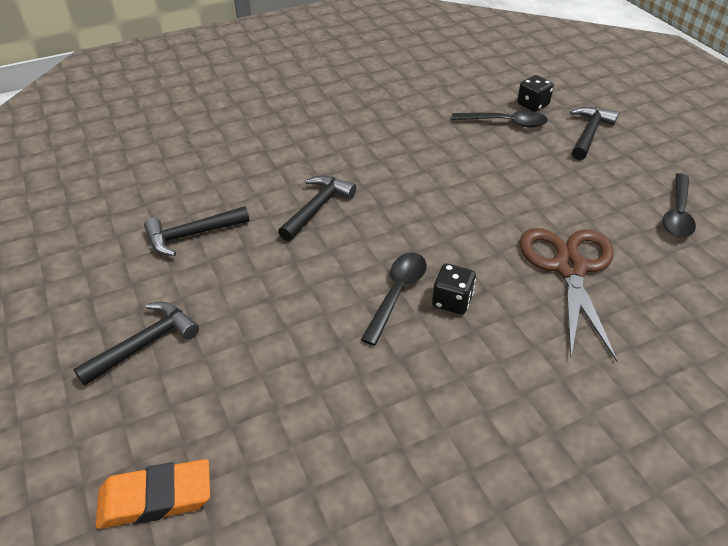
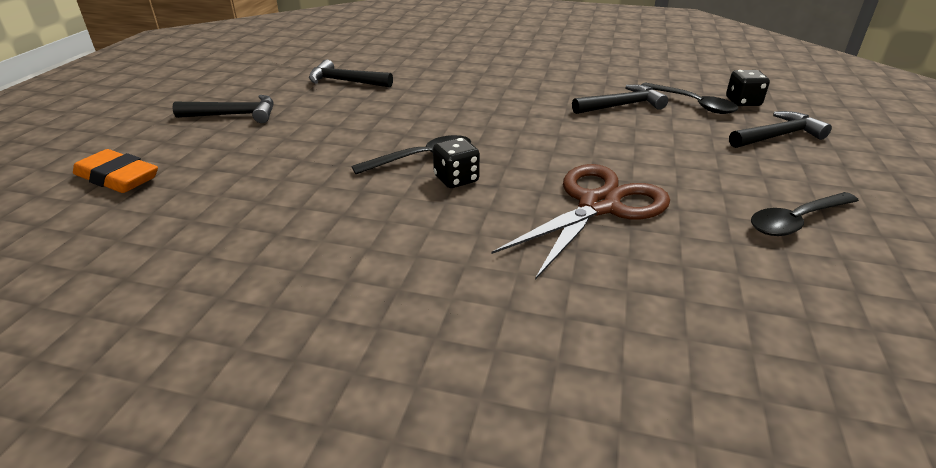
camera: 40 degrees right, 10 degrees down
black hammer [278,176,356,241] -> black hammer moved to [572,85,668,114]

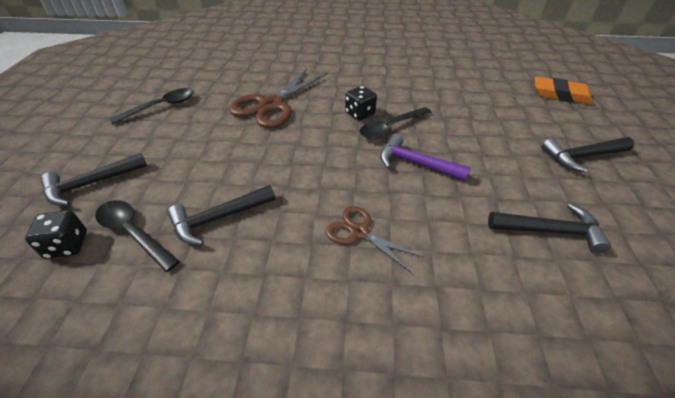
camera: 170 degrees right, 10 degrees up
none -> brown scissors [325,206,423,272]
none -> purple hammer [380,133,471,181]

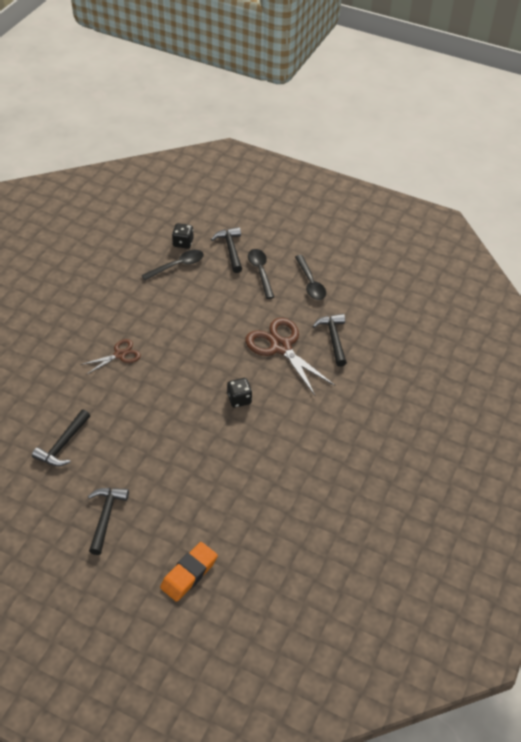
camera: 110 degrees right, 5 degrees up
black hammer [167,185,275,245] -> black hammer moved to [313,314,347,367]
black spoon [360,107,431,139] -> black spoon moved to [248,249,274,299]
purple hammer [380,133,471,181] -> none

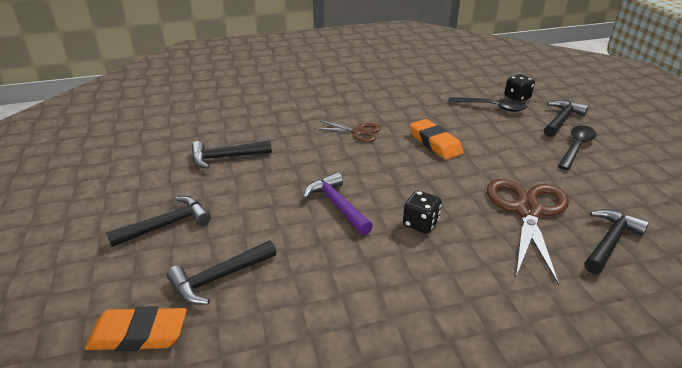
camera: 50 degrees right, 15 degrees down
black spoon [295,255,326,300] -> none
none -> black hammer [166,241,276,305]
none -> purple hammer [303,172,373,235]
none -> orange eraser [409,119,464,160]

